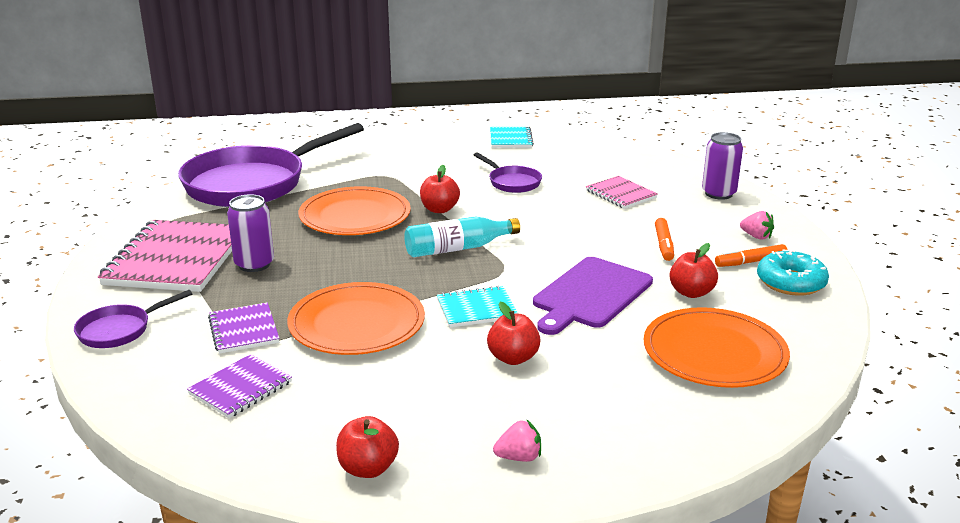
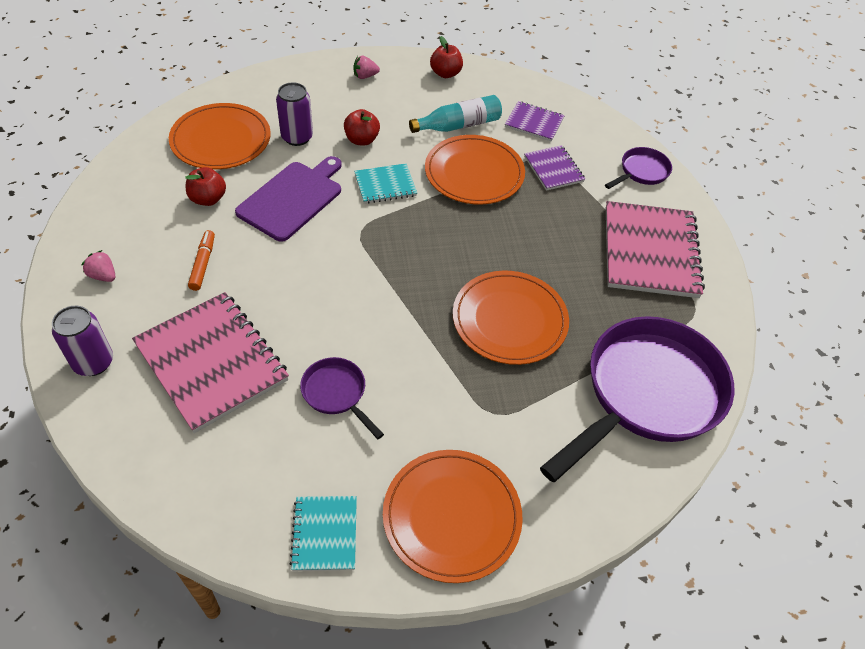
camera: 175 degrees right, 25 degrees up
purple notebook [187,354,292,418] -> purple notebook turned 75 degrees clockwise [505,101,565,142]
purple can [227,194,274,272] -> purple can moved to [276,82,313,146]
turquoise bottle [404,216,520,257] -> turquoise bottle moved to [409,95,502,133]
red apple [420,165,460,213] -> none
pink notebook [586,176,658,209] -> pink notebook [132,292,289,433], size x1.95
orange marker [715,244,788,267] -> none
turquoise donut [757,249,829,296] -> none
none -> orange plate [383,450,523,583]

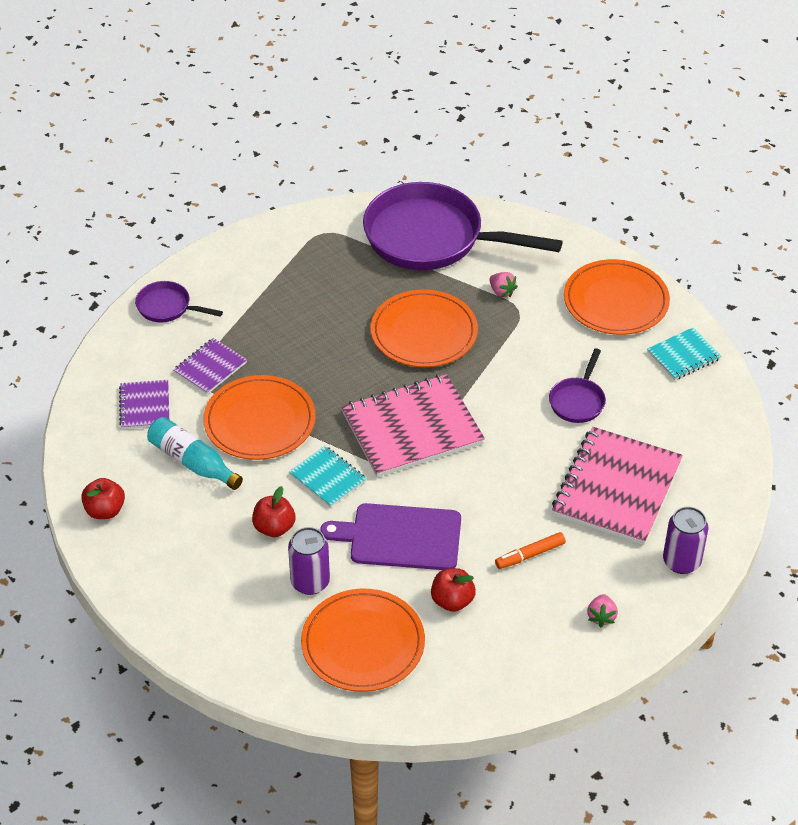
camera: 115 degrees left, 5 degrees down
pink strawberry [354,55,380,79] -> pink strawberry moved to [489,272,518,297]
pink notebook [606,201,705,298] -> pink notebook moved to [341,374,485,477]

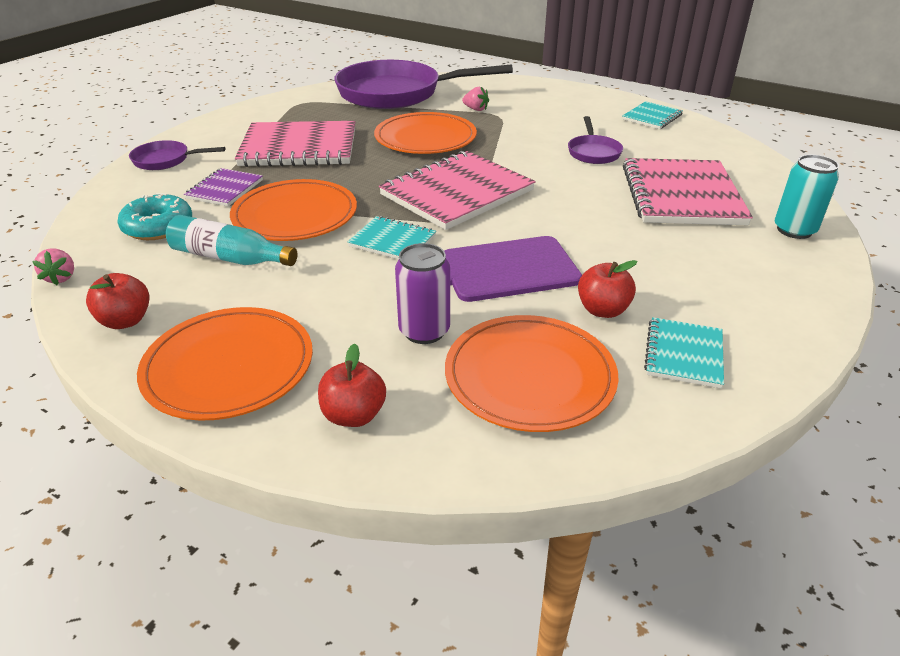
camera: 20 degrees left, 10 degrees down
purple notebook [119,380,169,429] -> turquoise donut [117,193,192,240]
red apple [252,486,295,537] -> red apple moved to [318,344,386,427]
orange marker [495,532,566,569] -> none
orange plate [564,259,670,335] -> orange plate moved to [137,307,313,421]
pink strawberry [587,594,618,627] -> pink strawberry moved to [32,248,74,285]
purple can [663,507,708,574] -> turquoise can [774,155,839,239]
none -> pink notebook [235,121,356,167]
none -> turquoise notebook [644,317,724,389]

